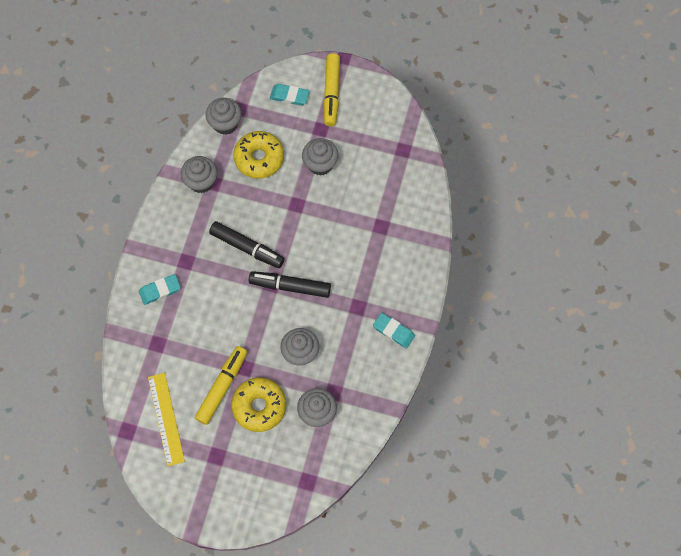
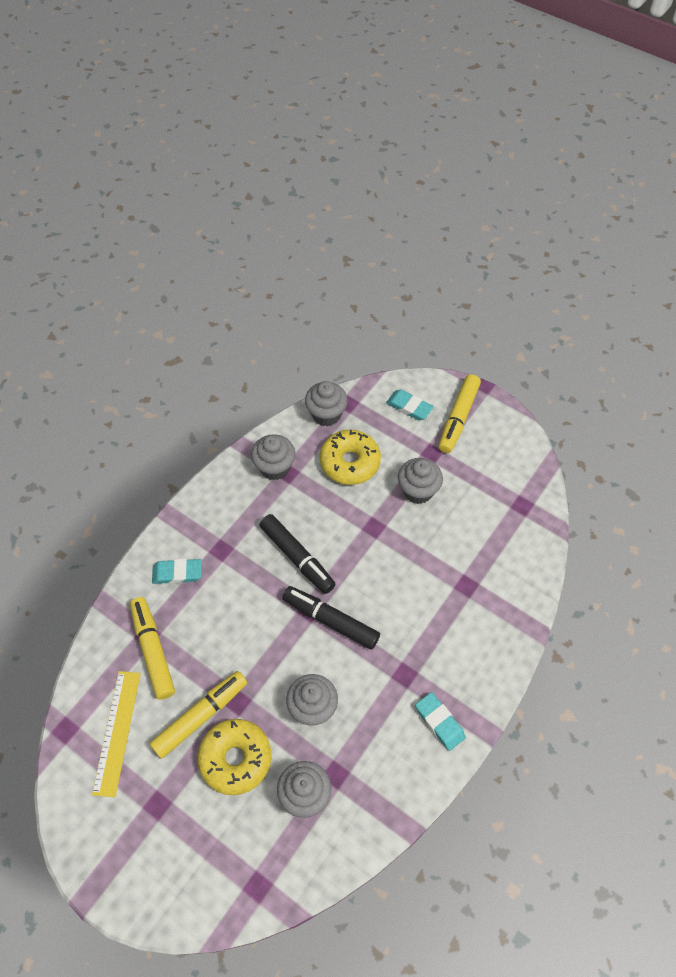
camera: 20 degrees right, 10 degrees down
none -> yellow marker [130,597,175,700]

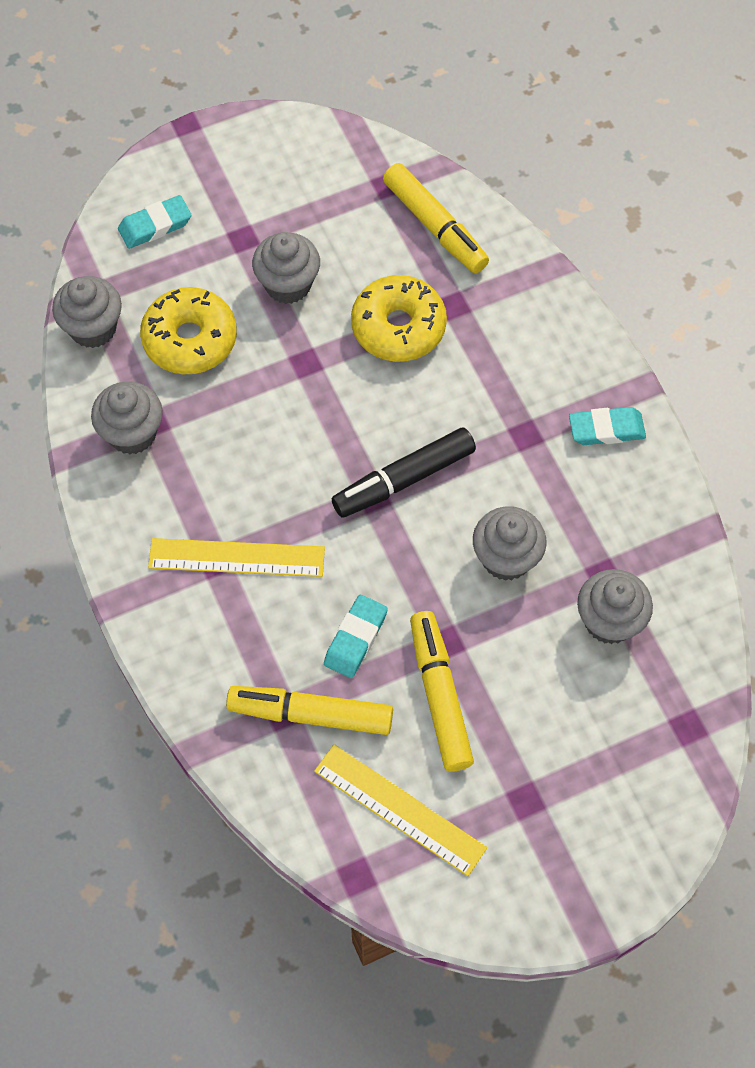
camera: 60 degrees left, 5 degrees up
turquoise eraser [152,559,202,584] -> turquoise eraser moved to [324,595,388,678]
yellow donut [197,719,272,795] -> yellow donut moved to [351,275,447,362]
black marker [259,514,336,594] -> none
yellow marker [438,374,481,453] -> yellow marker moved to [383,163,489,273]
none -> yellow ruler [148,538,325,577]

